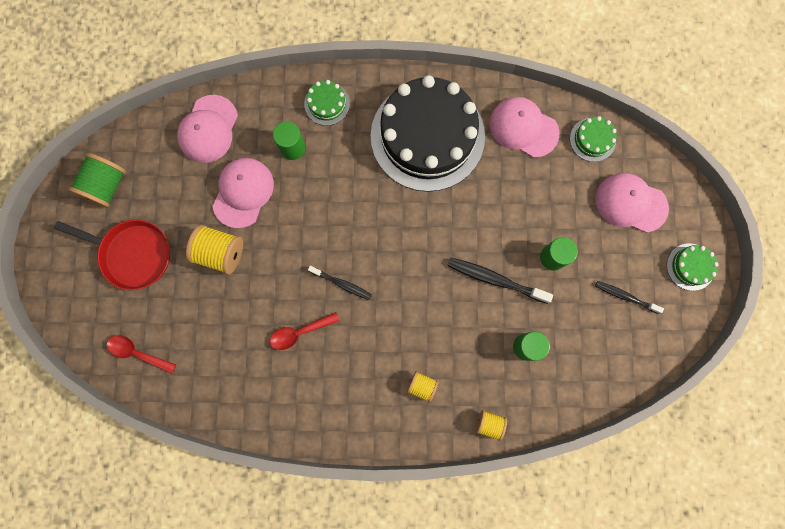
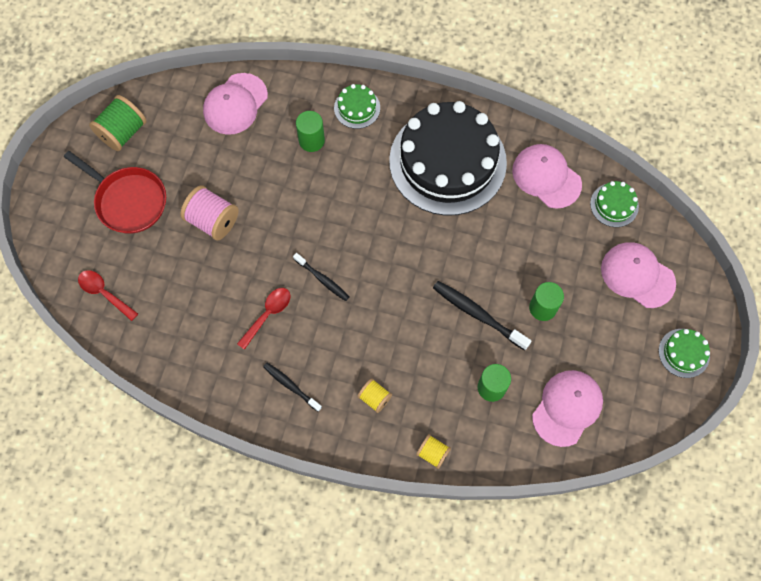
camera: 15 degrees right, 10 degrees down
yellow spool [186,225,243,275] -> pink spool [180,185,239,240]
pink cap [212,158,274,229] -> pink cap moved to [532,370,603,447]
red spoon [270,312,340,350] -> red spoon turned 135 degrees clockwise [237,288,290,350]
black toothbrush [595,281,664,314] -> black toothbrush moved to [263,363,322,412]

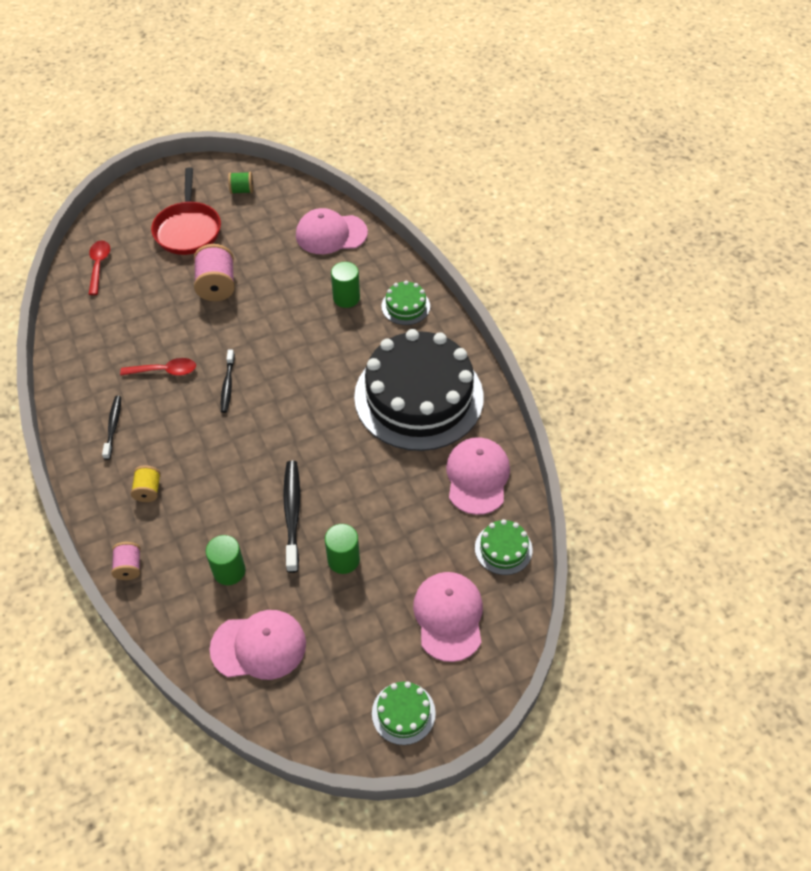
camera: 50 degrees right, 15 degrees down
green spool [89,95,147,151] -> green spool [228,172,253,194], size x0.57
yellow spool [416,434,451,469] -> pink spool [111,542,141,580]

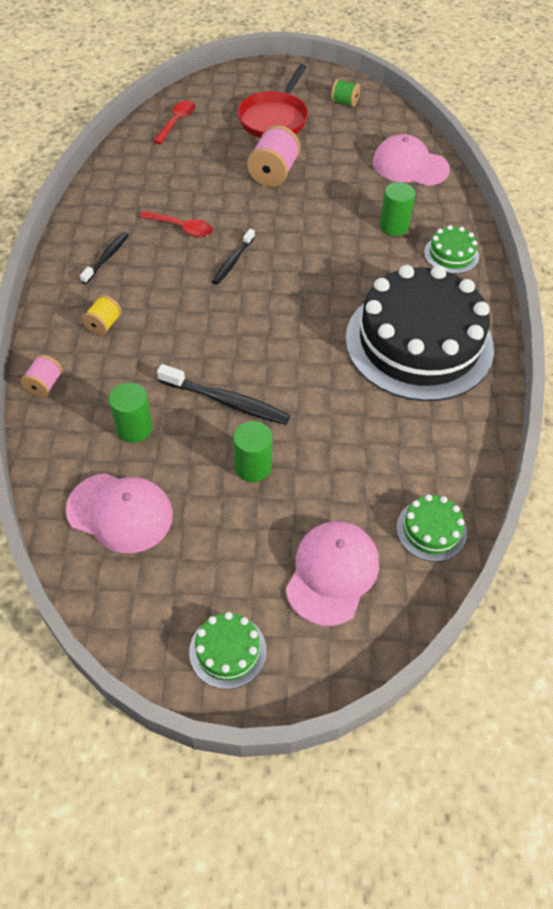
camera: 25 degrees right, 0 degrees up
black toothbrush [283,461,300,573] -> black toothbrush turned 90 degrees clockwise [157,364,290,425]
pink cap [446,437,510,515] -> none

